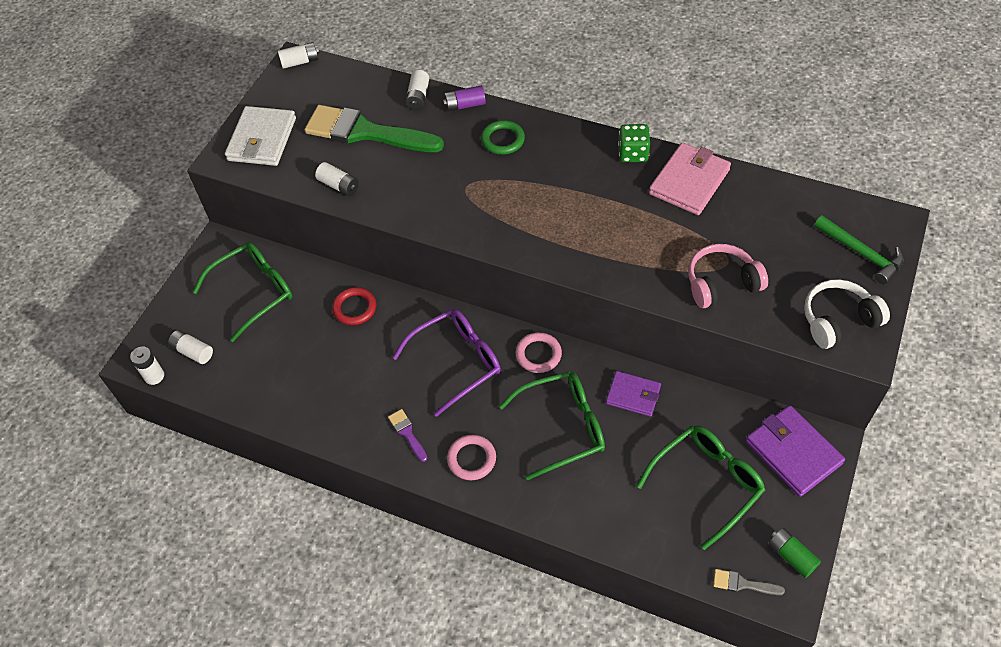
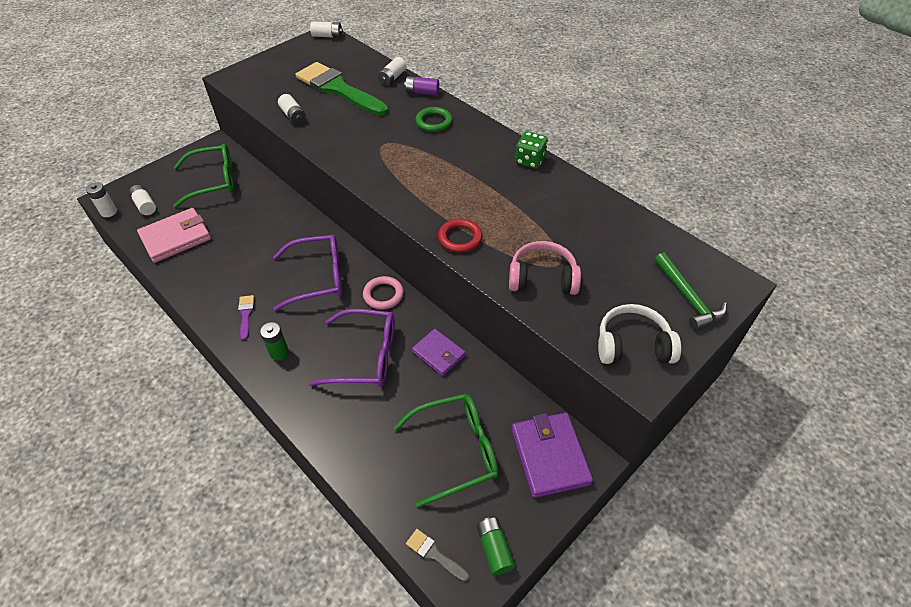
camera: 20 degrees right, 5 degrees down
white wallet [225,106,296,166] -> none
red ring [332,287,376,325] -> red ring moved to [438,219,482,253]
pink ring [447,435,496,480] -> green battery [260,322,289,360]
green glasses [499,371,605,480] -> purple glasses [309,309,395,386]
pink wallet [649,143,731,215] -> pink wallet moved to [137,208,211,263]

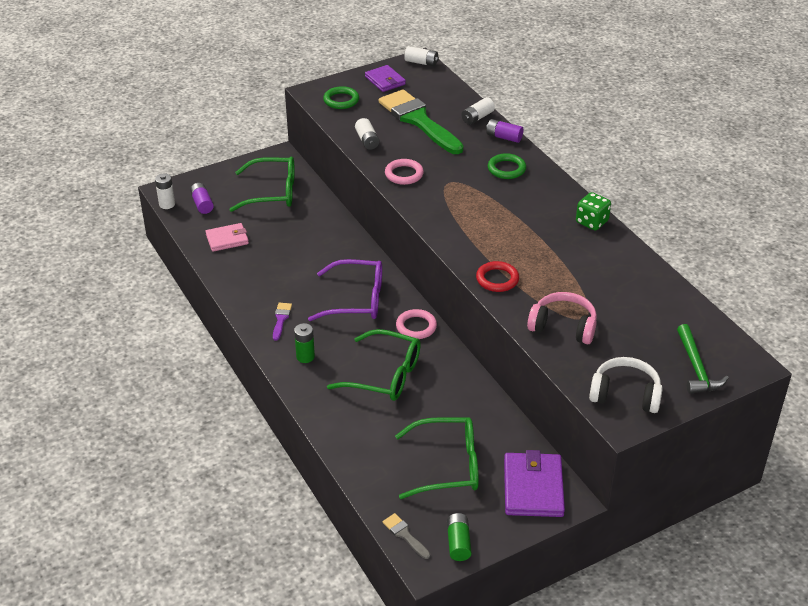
camera: 15 degrees right, 10 degrees down
white battery [129,185,156,215] -> purple battery [190,183,214,214]
pink wallet [137,208,211,263] -> pink wallet [205,223,249,252], size x0.64
purple glasses [309,309,395,386] -> green glasses [327,329,421,401]
purple wallet [412,329,466,376] -> purple wallet moved to [365,65,406,92]
none -> green ring [323,86,359,109]
none -> pink ring [385,159,424,185]

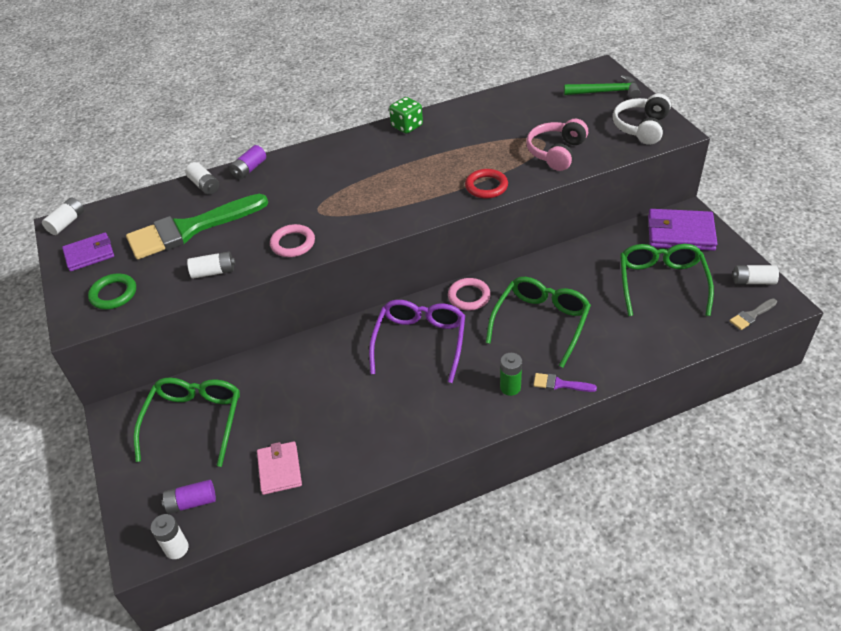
camera: 80 degrees left, 5 degrees up
purple brush [273,303,292,341] -> purple brush moved to [533,373,597,392]
green battery [447,513,471,561] -> white battery [732,265,779,284]
green ring [488,153,526,179] -> none

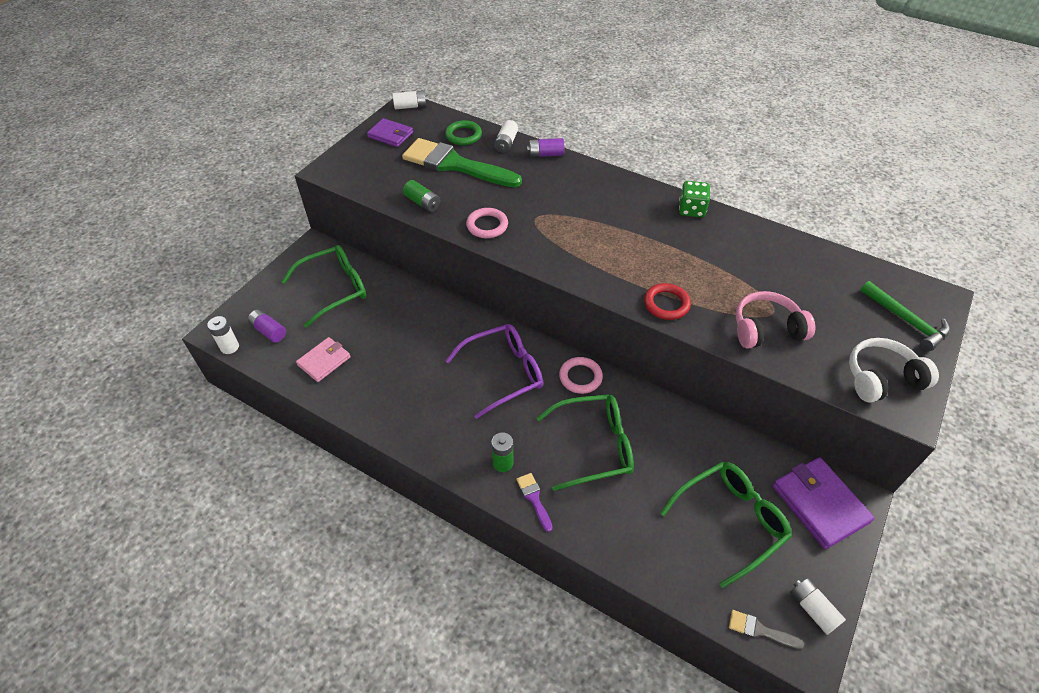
camera: 50 degrees right, 5 degrees up
green ring [88,273,136,309] -> green ring moved to [445,120,482,145]
white battery [187,252,235,279] -> green battery [403,180,440,212]

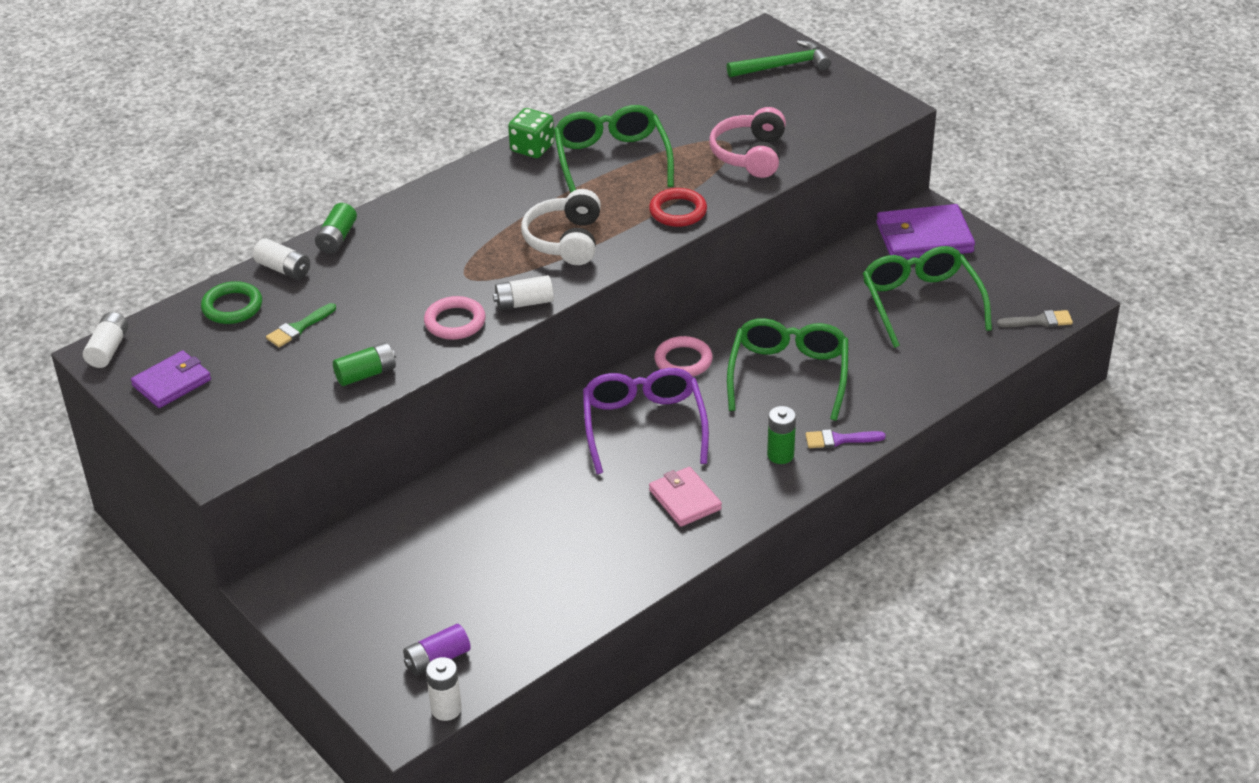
camera: 70 degrees left, 10 degrees down
green glasses [281,245,366,328] -> green glasses moved to [554,105,674,193]
pink wallet [296,337,351,382] -> pink wallet moved to [649,467,722,527]
green brush [402,138,522,187] -> green brush [266,303,336,347], size x0.40
purple battery [527,138,565,157] -> green battery [315,203,357,254]
grey brush [729,610,804,649] -> grey brush turned 135 degrees counterclockwise [997,310,1073,327]
white battery [790,578,846,635] -> white battery moved to [493,275,554,310]
white headphones [849,338,939,403] -> white headphones moved to [521,189,601,265]

